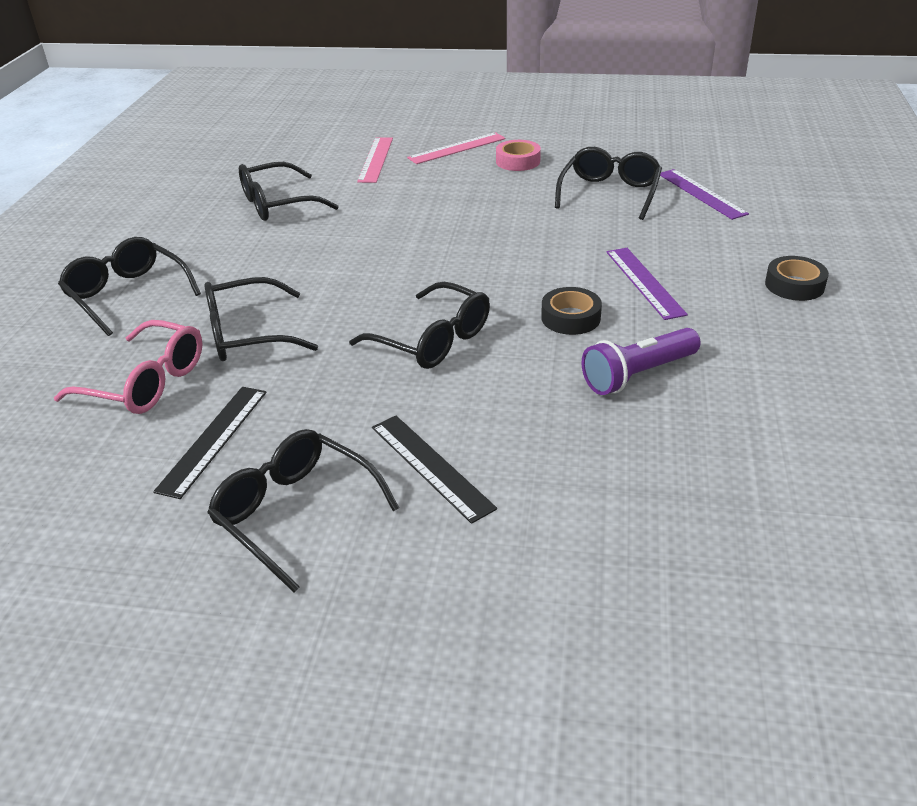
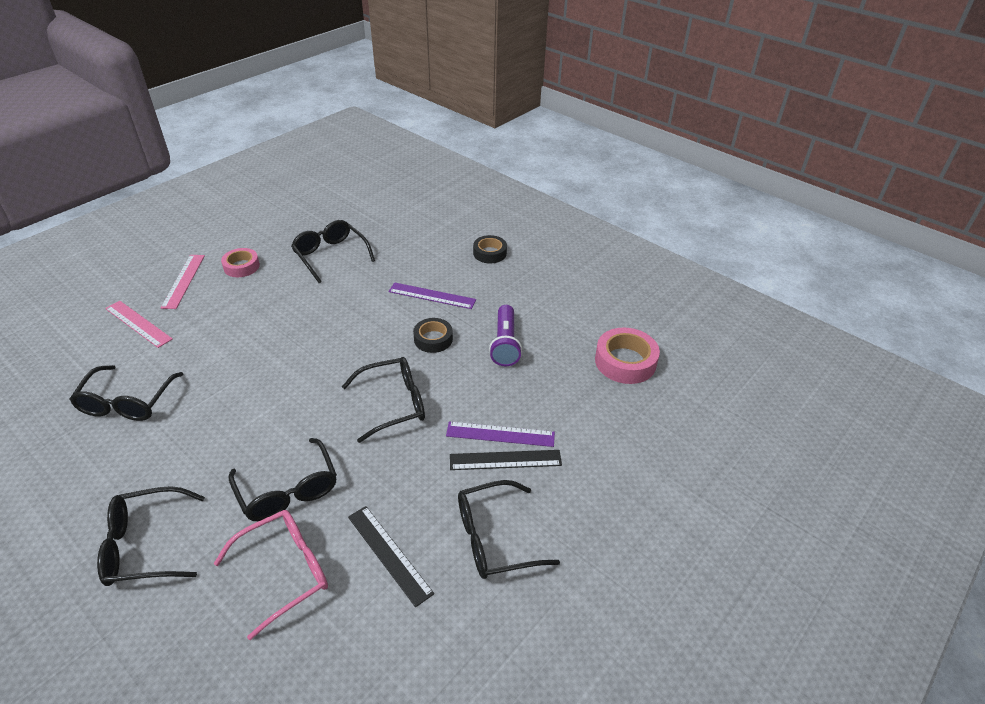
camera: 60 degrees left, 5 degrees up
black glasses [205,277,318,361] -> black glasses turned 45 degrees counterclockwise [228,438,337,521]
purple ruler [660,169,749,220] -> purple ruler moved to [446,422,555,447]
none -> pink tape [595,328,660,384]

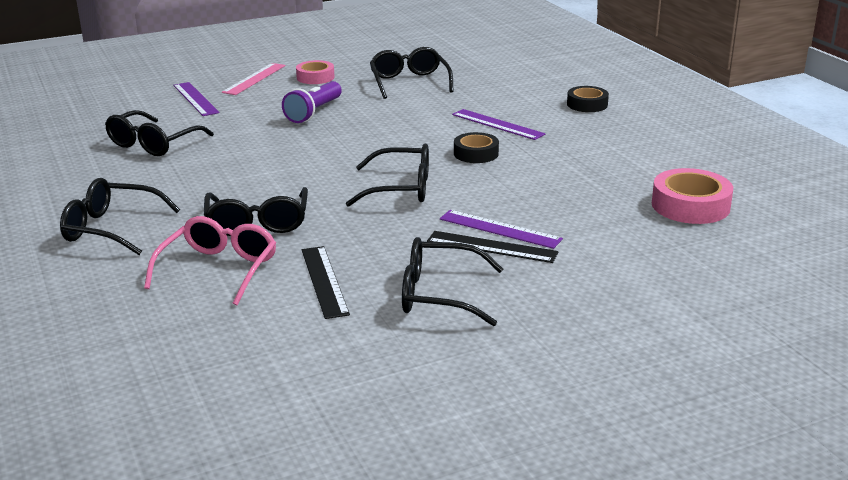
camera: 25 degrees right, 15 degrees down
pink ruler [105,301,173,348] -> purple ruler [174,82,219,116]
pink glasses [214,510,328,640] -> pink glasses turned 60 degrees counterclockwise [144,216,276,305]
purple flashlight [489,305,522,366] -> purple flashlight moved to [282,81,342,123]

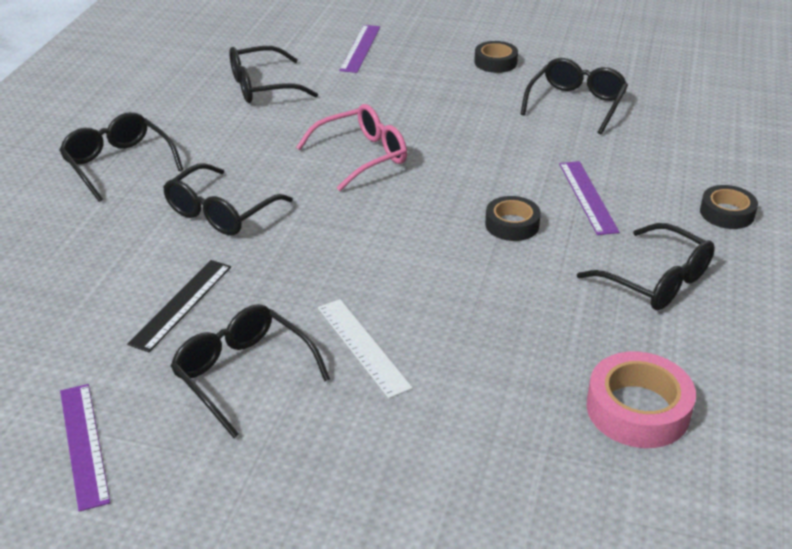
camera: 40 degrees right, 10 degrees up
pink glasses [144,216,276,305] -> pink glasses moved to [296,104,407,191]
pink ruler [222,63,285,95] -> none
purple flashlight [282,81,342,123] -> none
pink tape [296,60,335,84] -> black tape [474,41,518,73]
black glasses [345,144,429,207] -> black glasses moved to [577,223,715,310]
black ruler [427,231,558,263] -> white ruler [318,299,413,399]
purple ruler [440,210,563,249] -> purple ruler moved to [60,384,111,512]

